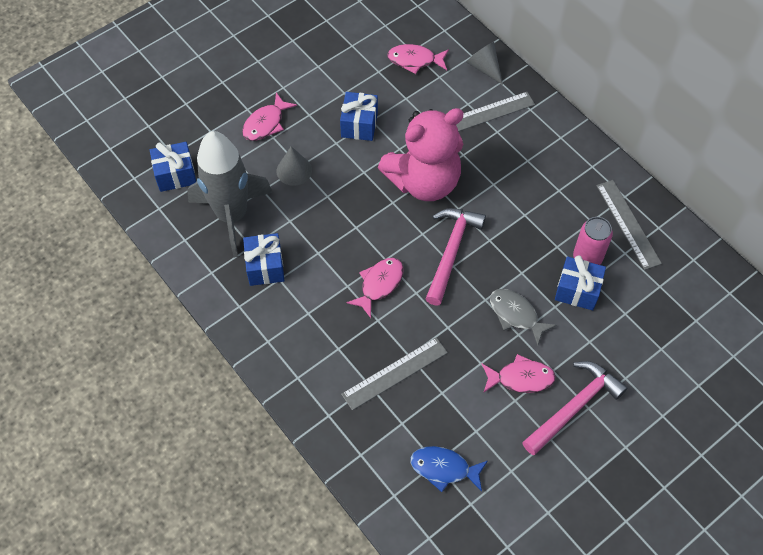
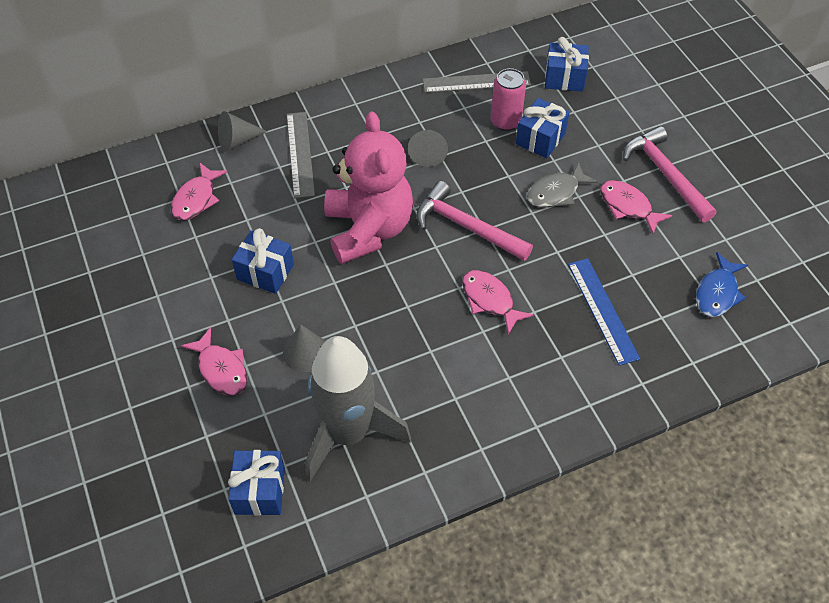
camera: 75 degrees left, 5 degrees down
blue gift [243,233,285,286] -> blue gift moved to [545,37,589,92]
grey ruler [341,337,448,410] -> blue ruler [568,258,640,366]
pink fish [482,354,556,393] -> pink fish turned 60 degrees counterclockwise [600,180,672,234]
none -> grey cone [408,130,448,167]

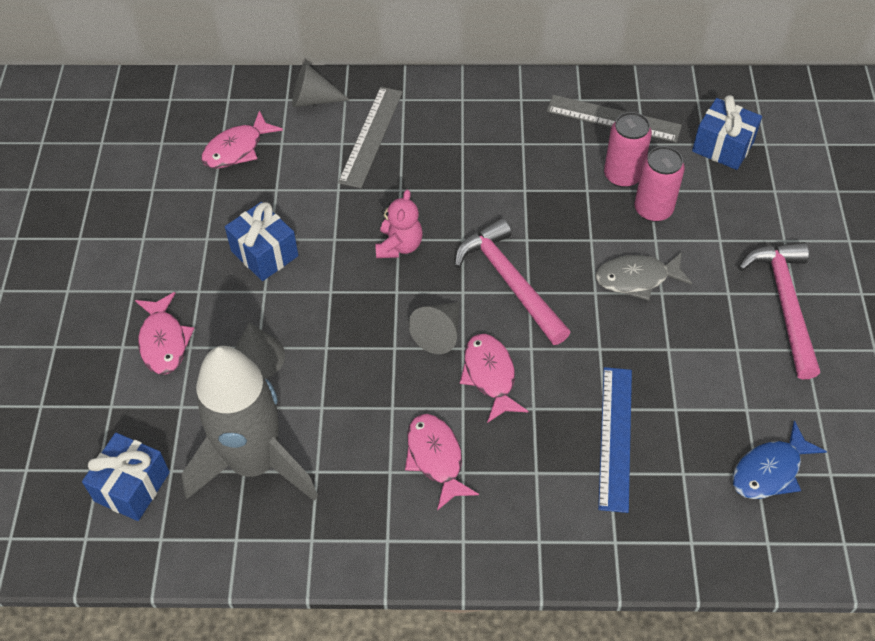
camera: 25 degrees right, 0 degrees up
pink teddy bear [324,111,413,264] -> pink teddy bear [375,190,423,258], size x0.44
grey cone [408,130,448,167] -> grey cone moved to [409,302,459,354]
blue gift [516,98,570,158] -> pink can [634,146,685,222]
pink fish [600,180,672,234] -> pink fish moved to [405,414,479,511]

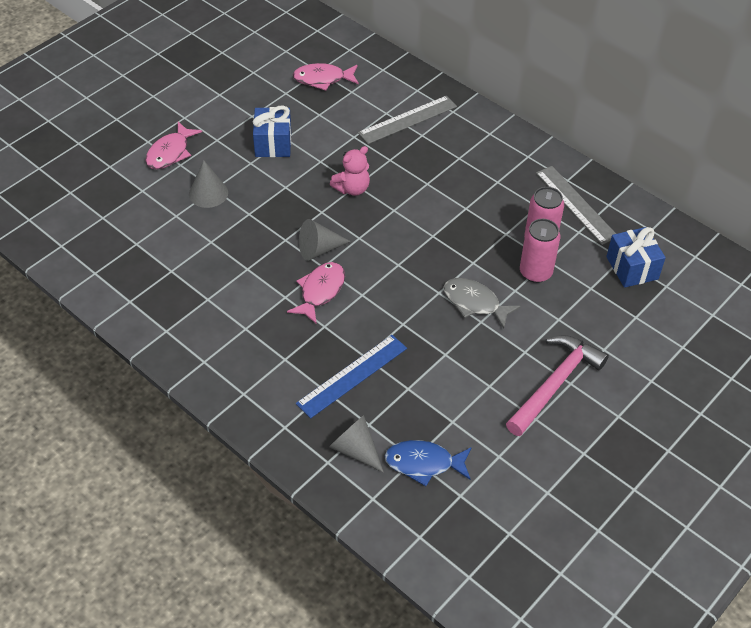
camera: 40 degrees right, 5 degrees down
blue gift [82,433,170,521] -> none
grey rocket [182,346,318,501] -> none
grey cone [292,62,350,107] -> grey cone moved to [329,415,384,472]
pink fish [405,414,479,511] -> none
pink hammer [454,218,570,345] -> none

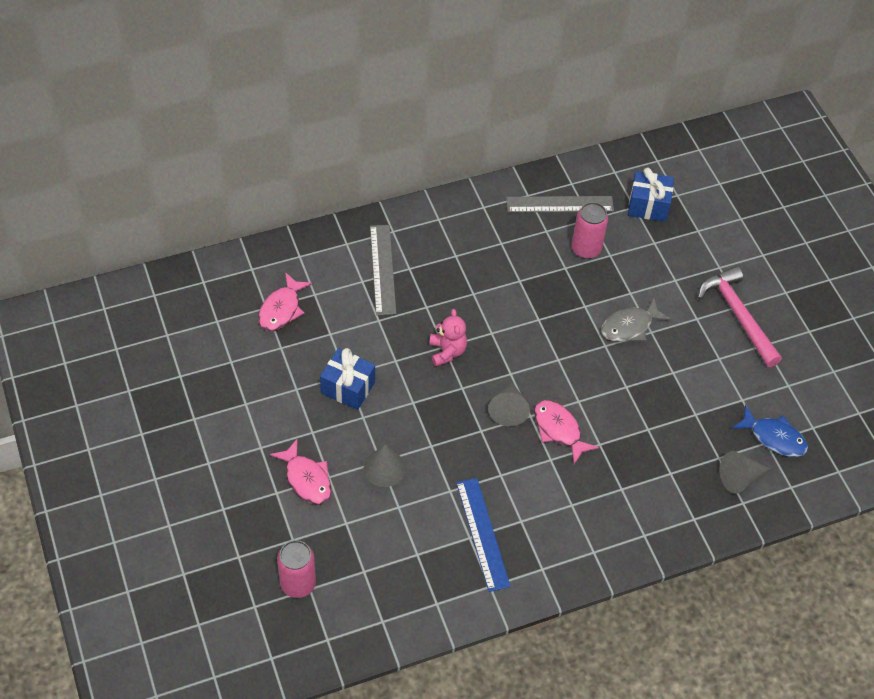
camera: 65 degrees left, 5 degrees up
blue ruler [296,335,407,418] -> blue ruler moved to [456,478,511,592]
blue fish [385,440,472,486] -> blue fish turned 90 degrees counterclockwise [731,405,808,457]
pink can [520,219,560,283] -> pink can moved to [277,540,316,598]

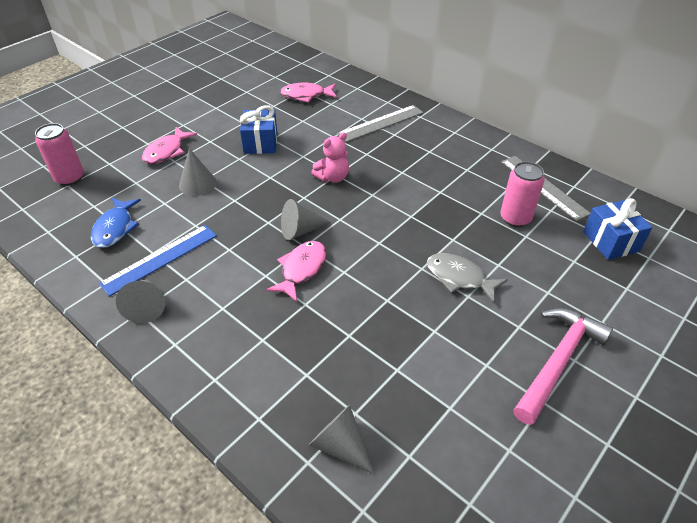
camera: 65 degrees right, 10 degrees down
blue fish [731,405,808,457] -> blue fish moved to [91,198,141,248]
none -> grey cone [116,279,165,323]

